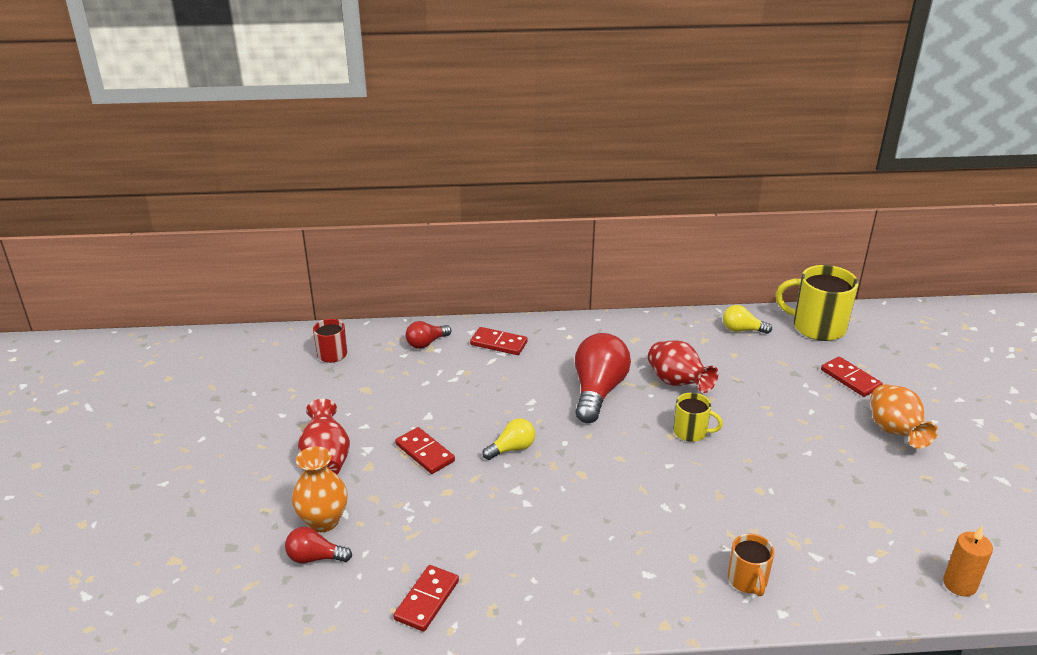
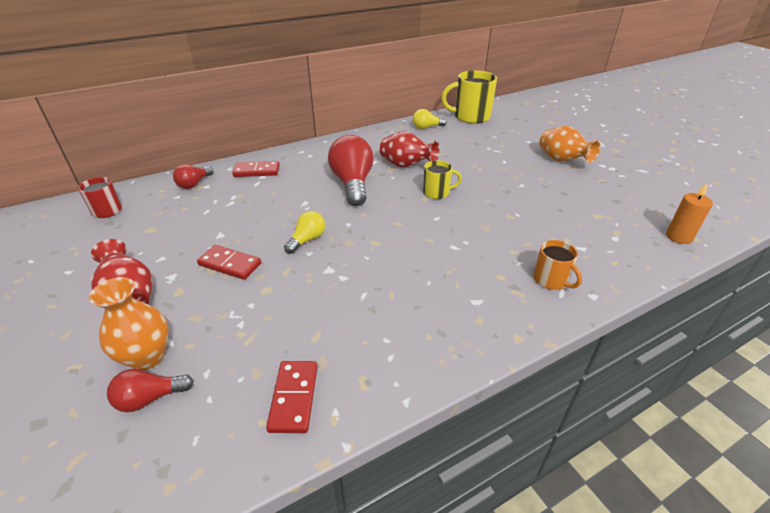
camera: 25 degrees left, 5 degrees up
red domino [821,356,882,397] -> none

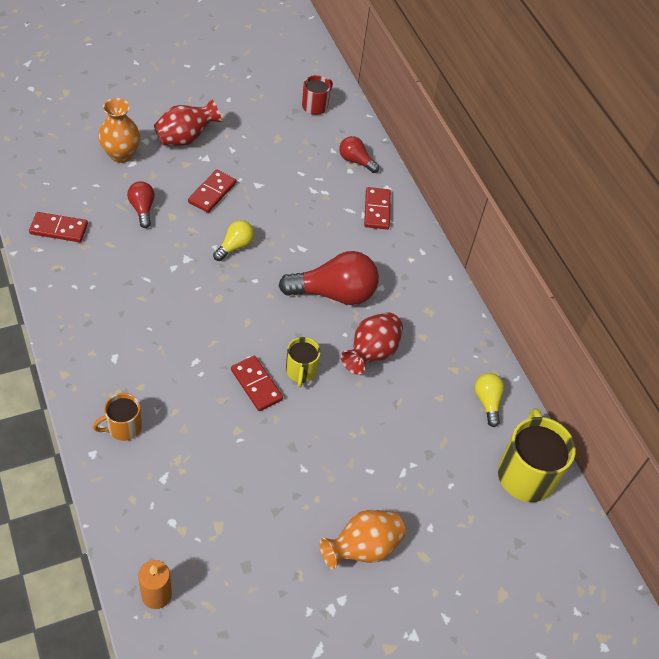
camera: 90 degrees right, 15 degrees up
red light bulb [107,369,194,412] -> red light bulb moved to [127,181,155,228]
yellow light bulb [284,211,325,254] -> yellow light bulb turned 90 degrees counterclockwise [213,220,254,261]
none -> red domino [231,356,283,411]

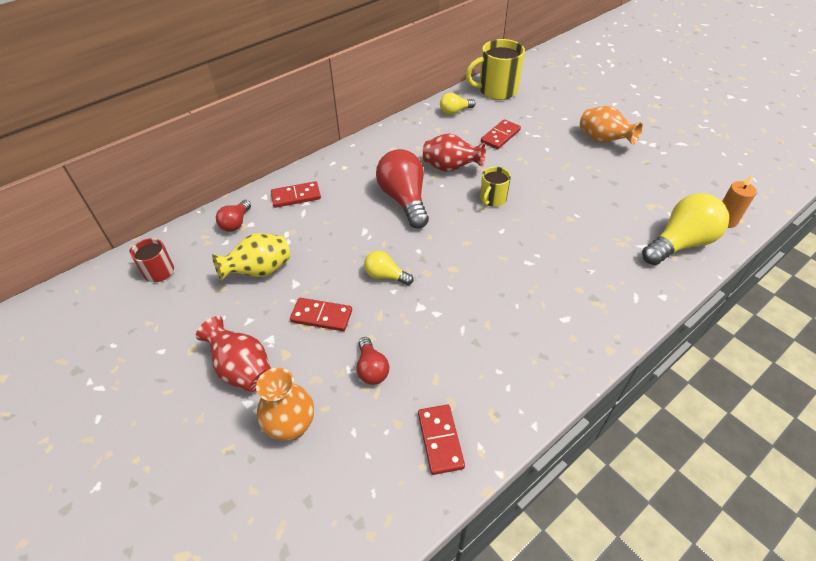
camera: 100 degrees left, 5 degrees down
orange mug [93,393,142,441] -> none
red light bulb [127,181,155,228] -> red light bulb turned 75 degrees counterclockwise [357,337,389,385]
red domino [231,356,283,411] -> red domino moved to [481,119,521,149]
yellow mug [286,337,321,387] -> yellow mug turned 135 degrees clockwise [480,167,511,207]
none -> yellow vase [212,233,290,281]
none -> yellow light bulb [642,193,729,265]

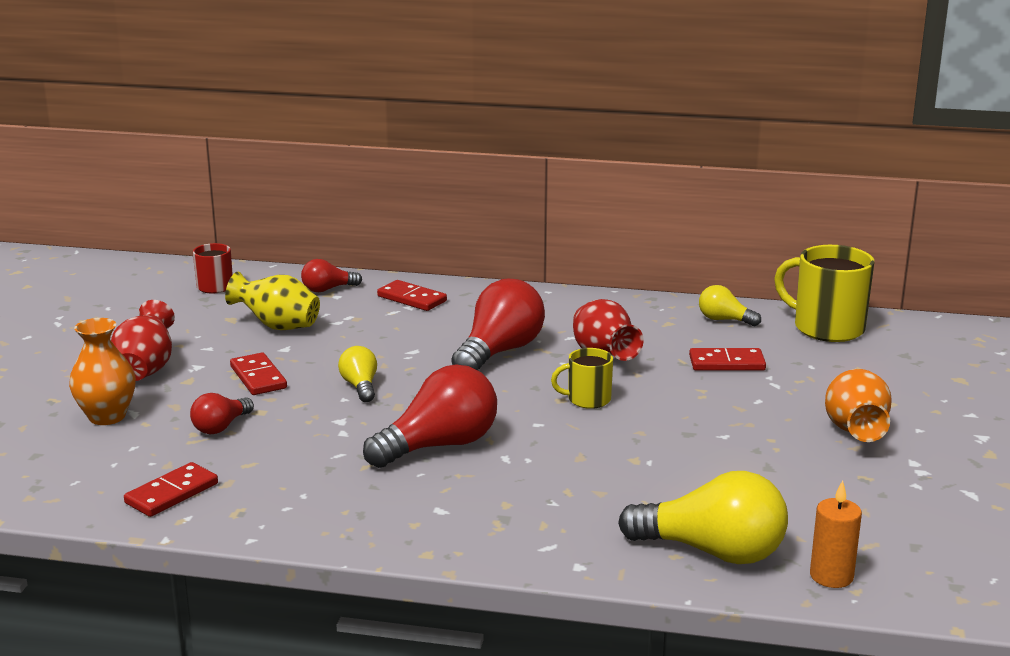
camera: 50 degrees right, 25 degrees down
none -> red light bulb [363,364,497,468]

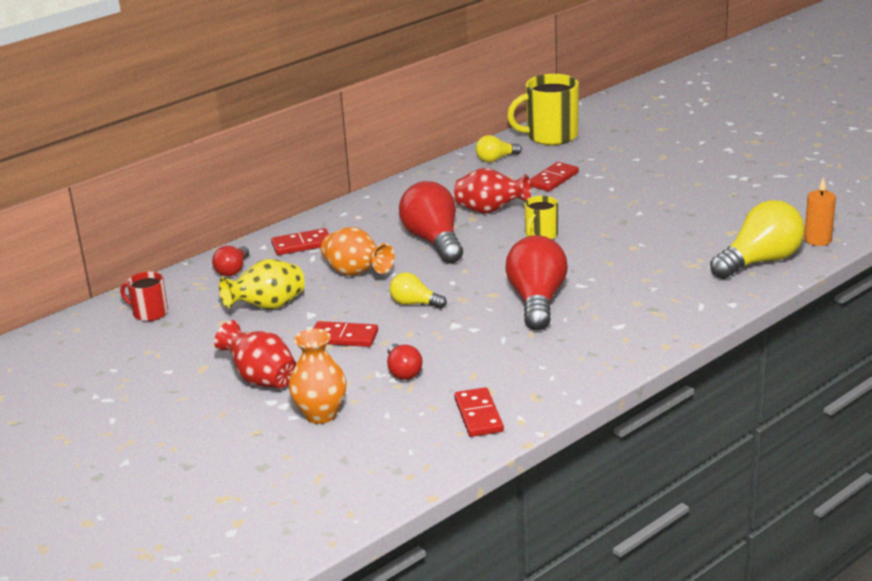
camera: 50 degrees left, 5 degrees up
orange vase [825,369,892,442] -> orange vase moved to [321,227,394,276]

